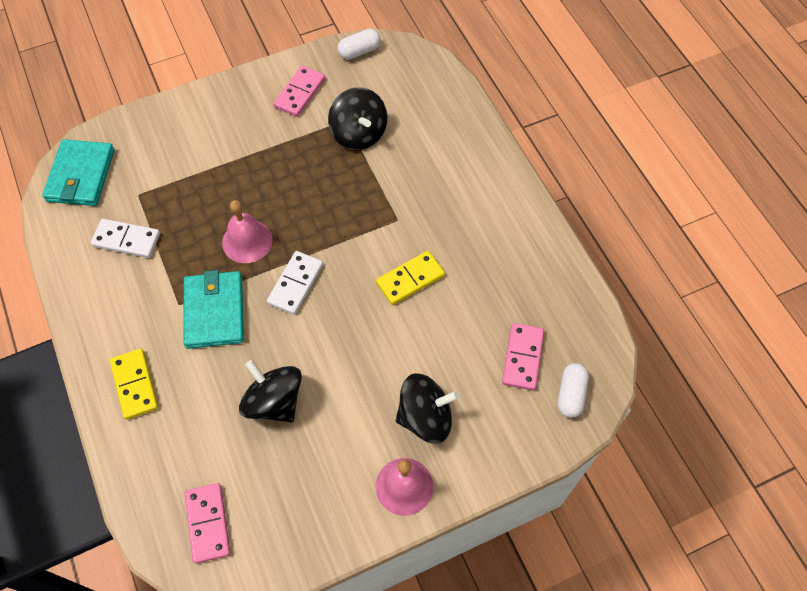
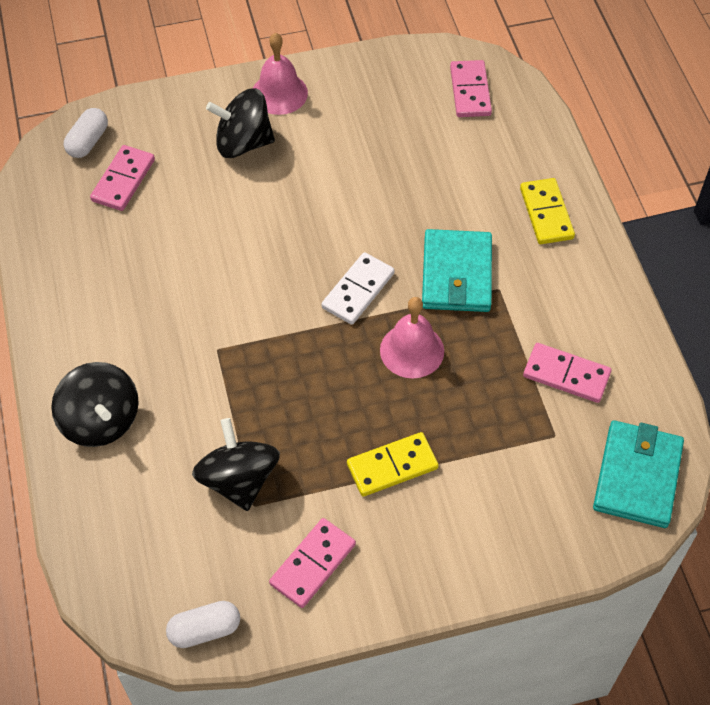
camera: 170 degrees left, 5 degrees down
white domino [91,219,160,258] -> pink domino [523,343,611,403]
black spinning top [239,360,302,423] -> black spinning top moved to [51,362,139,447]
yellow domino [376,251,445,305] -> yellow domino moved to [347,432,439,497]

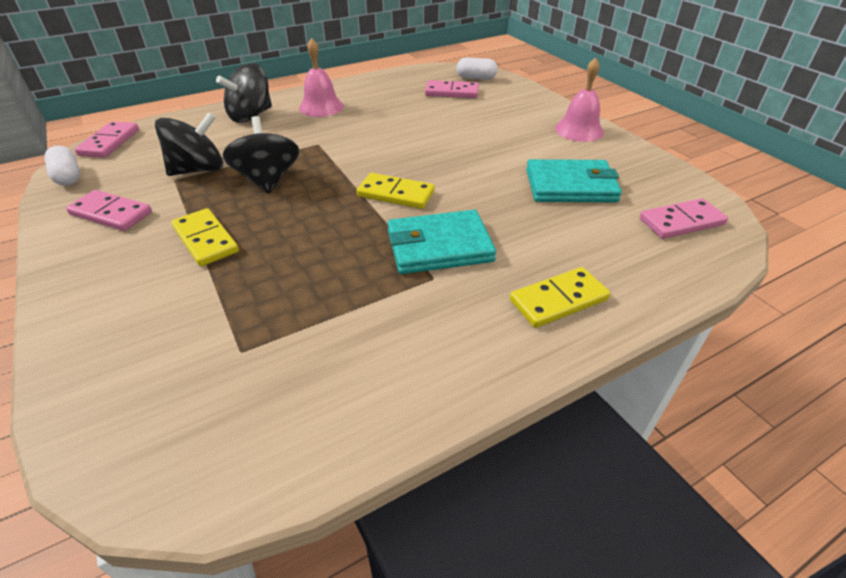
camera: 75 degrees right, 15 degrees down
black spinning top [206,88,275,158] -> black spinning top moved to [222,116,299,194]
white domino [321,252,394,325] -> yellow domino [357,173,434,209]
pink bell [380,297,444,378] -> pink bell moved to [299,38,344,117]
pink domino [523,343,611,403] -> pink domino moved to [74,121,139,158]
turquoise wallet [593,420,684,528] -> turquoise wallet moved to [526,159,622,202]

